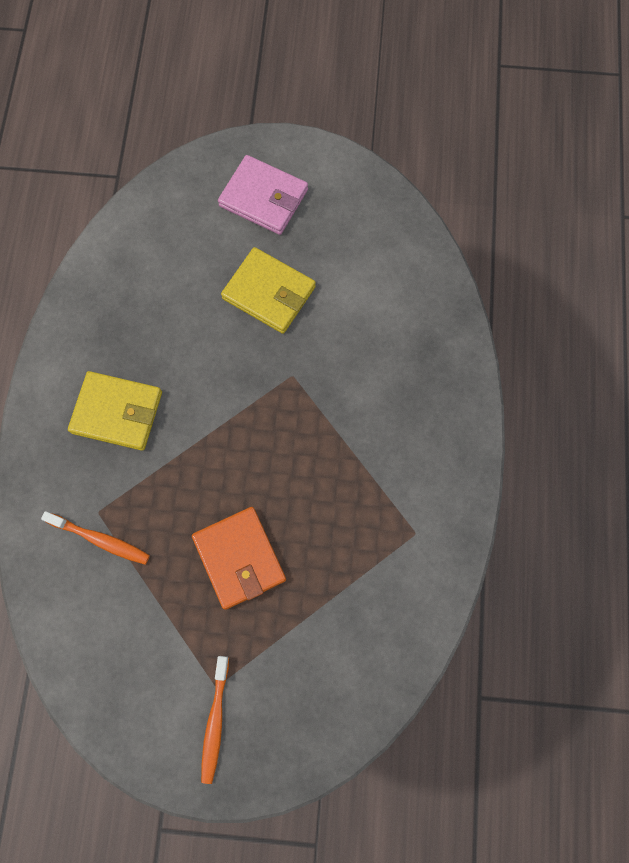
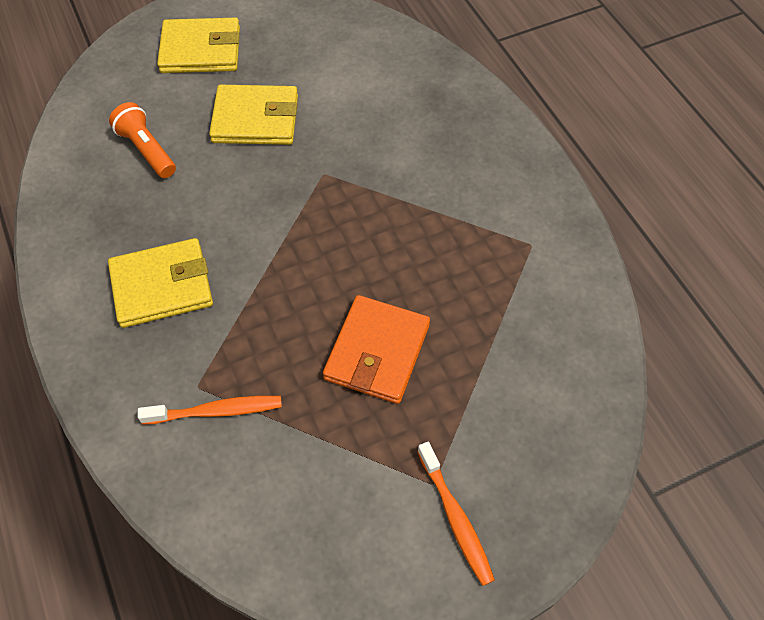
camera: 30 degrees left, 15 degrees down
orange wallet [192,507,286,610] -> orange wallet turned 75 degrees clockwise [323,295,430,404]
pink wallet [218,155,308,235] -> yellow wallet [157,18,240,73]
none -> orange flashlight [109,102,176,178]

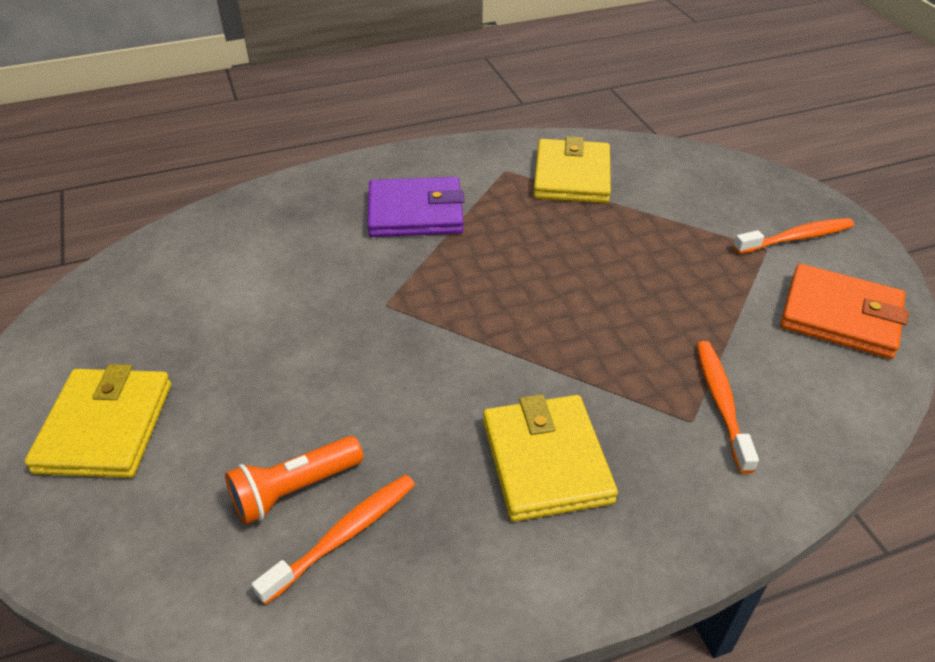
camera: 85 degrees left, 15 degrees down
yellow wallet [209,85,298,145] -> yellow wallet moved to [533,136,611,203]
orange wallet [323,295,430,404] -> orange wallet moved to [780,264,909,359]
none -> orange toothbrush [252,474,415,605]
none -> purple wallet [367,177,464,237]

